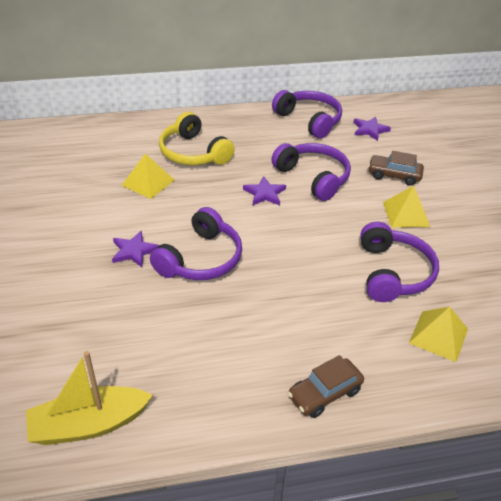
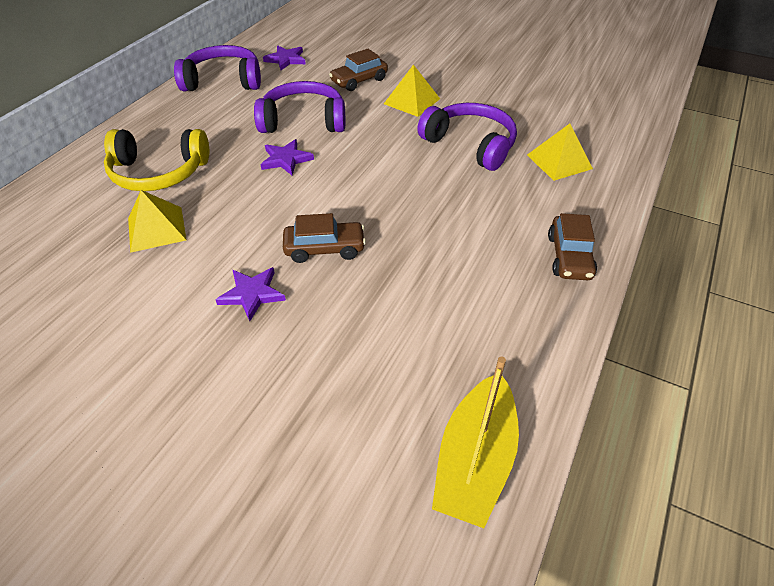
camera: 50 degrees left, 5 degrees up
purple headphones [150,207,242,280] -> brown car [283,213,366,263]

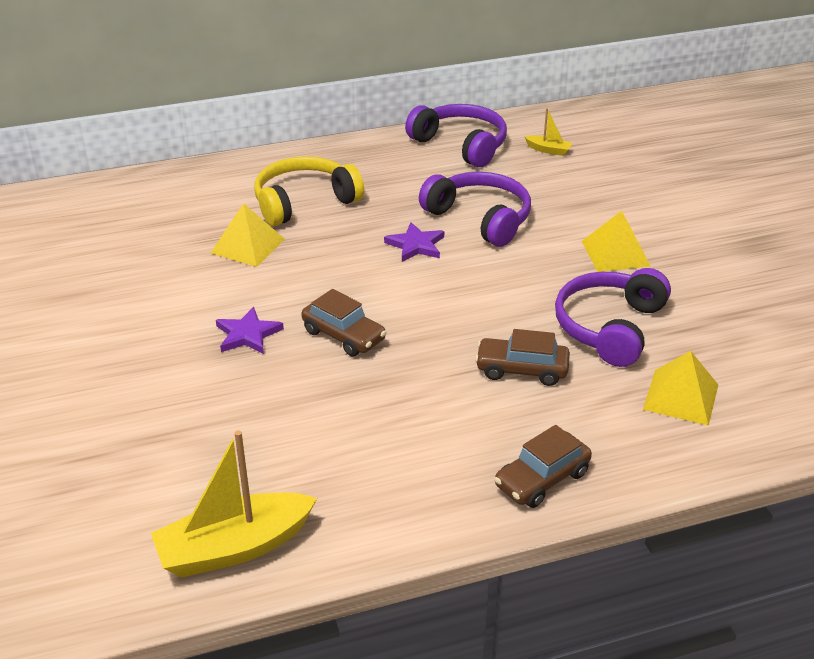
camera: 45 degrees right, 10 degrees down
yellow headphones [104,129,209,191] -> yellow headphones turned 105 degrees clockwise [254,156,364,226]
purple star [263,46,306,70] -> yellow boat [524,108,573,156]
brown car [329,49,388,91] -> brown car moved to [475,329,570,386]
purple headphones [417,103,517,171] -> purple headphones turned 150 degrees counterclockwise [555,268,671,367]

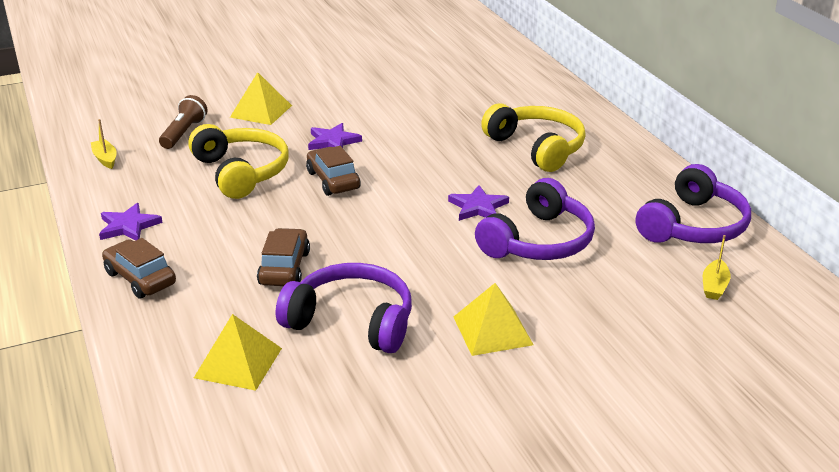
camera: 85 degrees right, 5 degrees down
yellow boat [151,430,317,577] -> yellow boat [91,119,117,169], size x0.47
yellow pyramid [211,203,285,267] -> yellow pyramid moved to [230,72,292,125]
brown car [301,289,387,357] -> brown car turned 120 degrees clockwise [306,146,360,196]
none -> purple star [99,203,163,241]
none -> brown flashlight [159,95,208,149]
none -> yellow headphones [188,124,289,199]

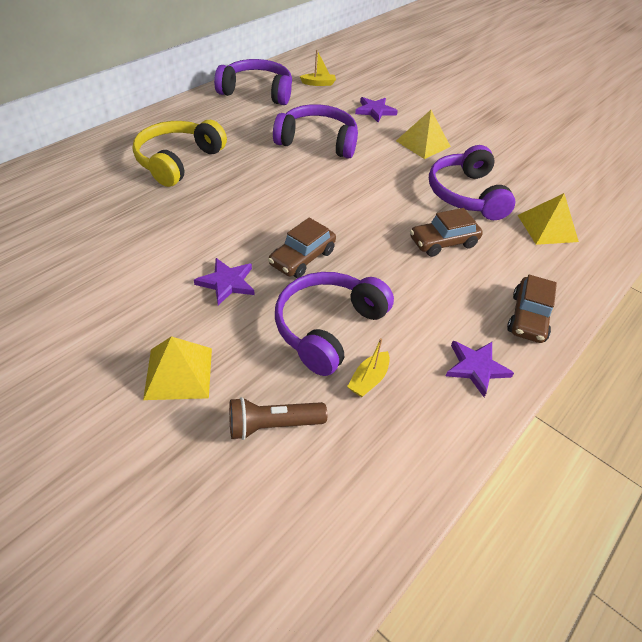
camera: 120 degrees left, 15 degrees up
yellow boat [91,119,117,169] -> yellow boat moved to [347,338,390,397]
yellow headphones [188,124,289,199] -> purple headphones [275,272,394,376]
purple star [448,185,509,221] -> purple star moved to [355,97,398,122]

